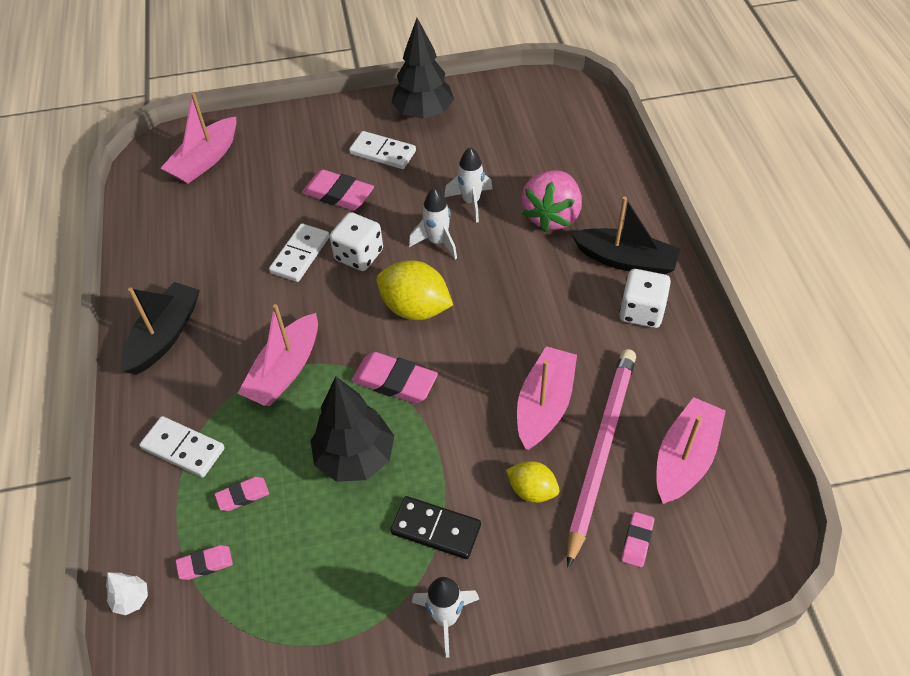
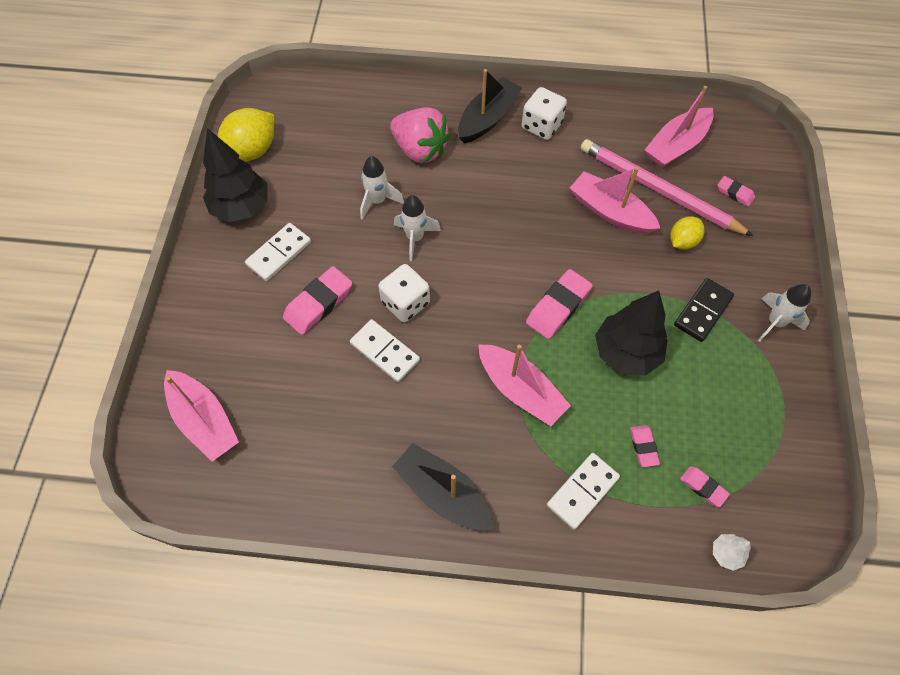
camera: 75 degrees left, 10 degrees up
pink eraser [176,545,233,580] -> pink eraser turned 45 degrees counterclockwise [680,466,730,507]
yellow lemon [376,260,453,320] -> yellow lemon moved to [218,108,274,161]
pink boat [657,397,726,504] -> pink boat turned 90 degrees counterclockwise [645,86,714,167]

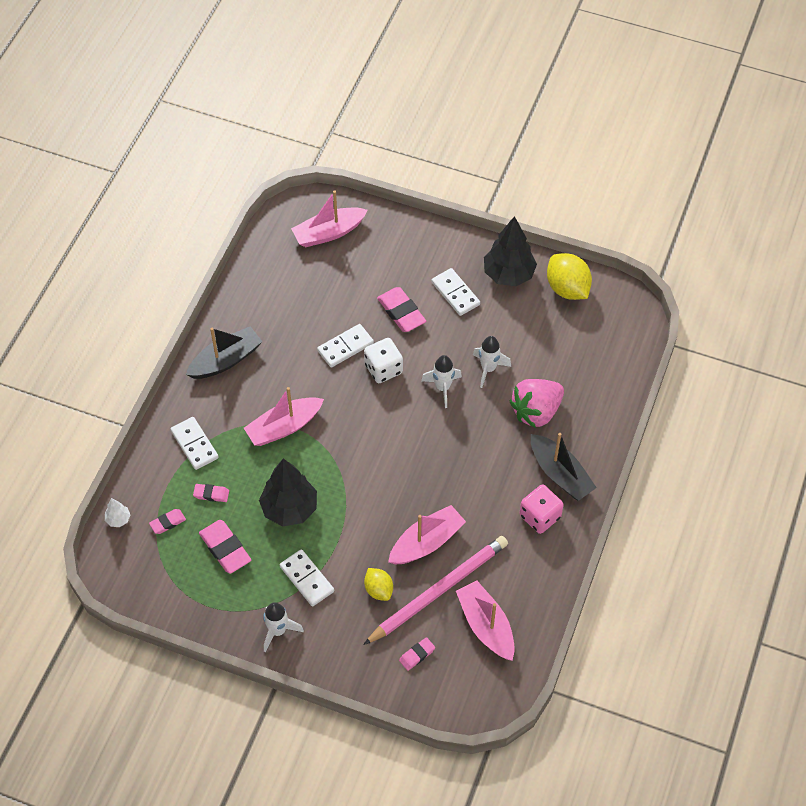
camera: 105 degrees right, 5 degrees down
white dice [522,87,567,140] -> pink dice [520,484,564,534]
pink eraser [526,269,593,339] -> pink eraser moved to [199,520,251,574]
black domino [674,278,734,342] -> white domino [280,549,334,606]

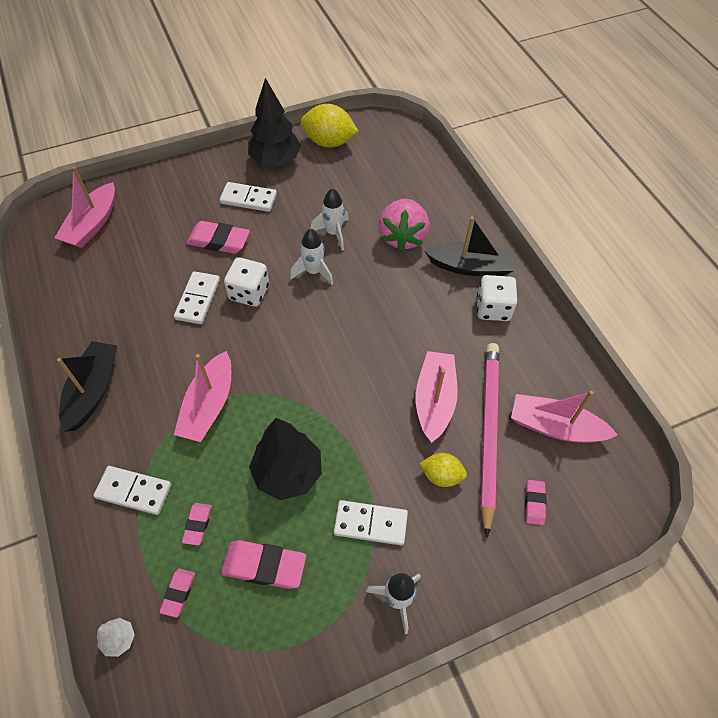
camera: 45 degrees left, 0 degrees up
pink eraser [193,484,229,502] -> pink eraser turned 45 degrees counterclockwise [182,503,212,546]
pink dice [520,484,564,534] -> white dice [477,275,518,321]

